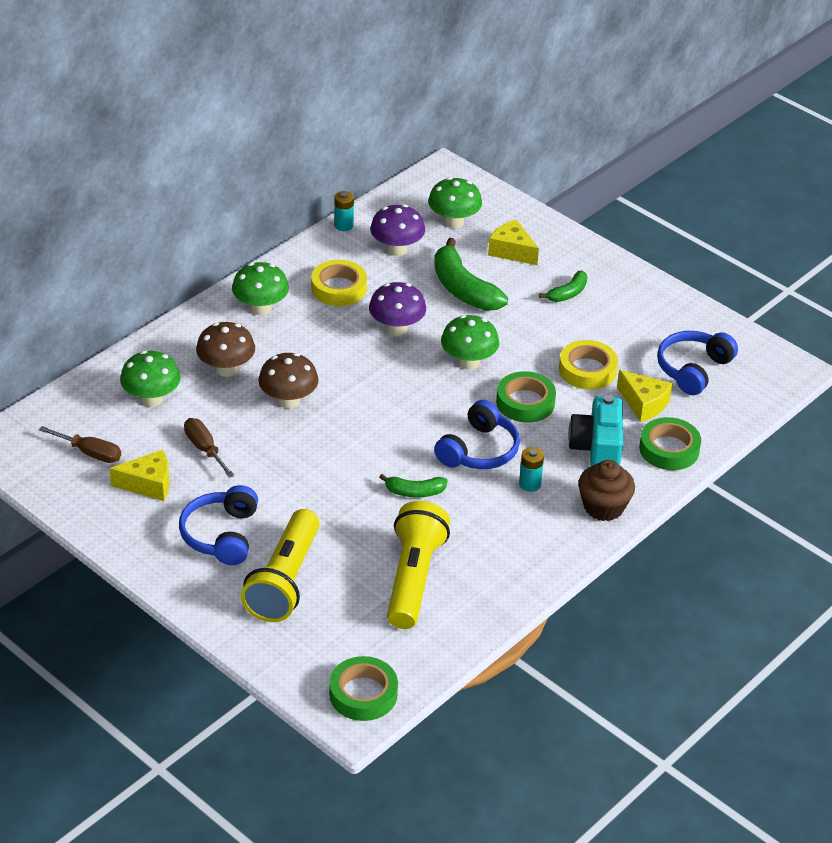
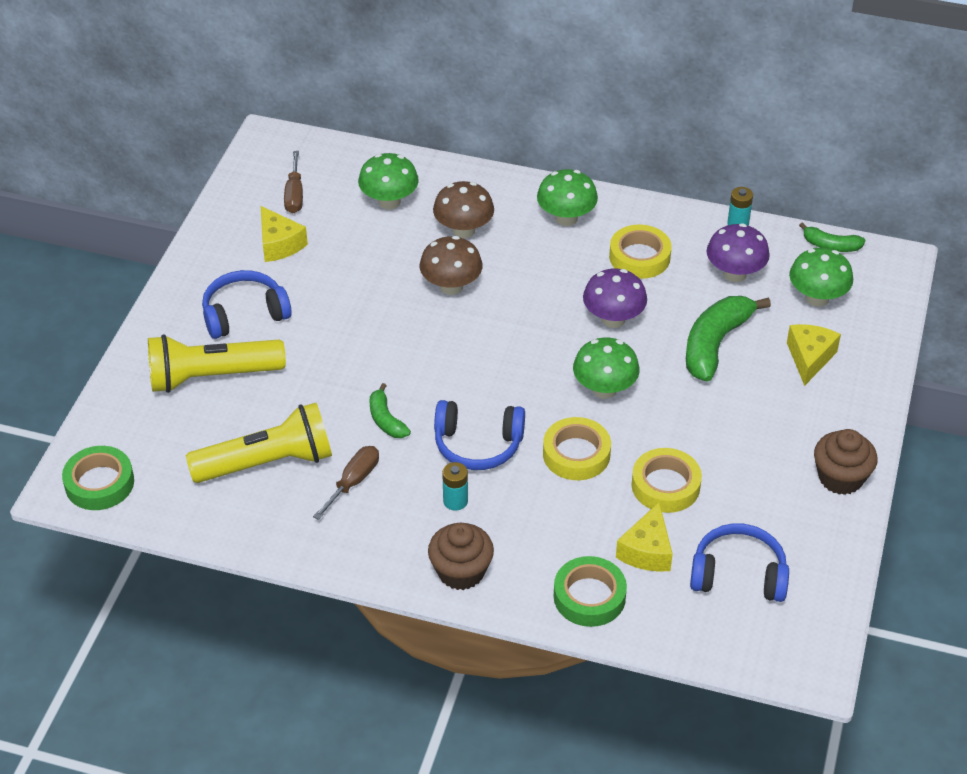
camera: 65 degrees right, 5 degrees up
brown screwdriver [184,418,235,478] -> brown screwdriver moved to [313,446,379,520]
green tape [496,371,556,423] -> yellow tape [543,417,611,480]
green banana [539,270,587,302] -> green banana moved to [799,222,865,252]
turquoise camera [568,395,623,466] -> none
none -> brown cupcake [814,429,878,495]

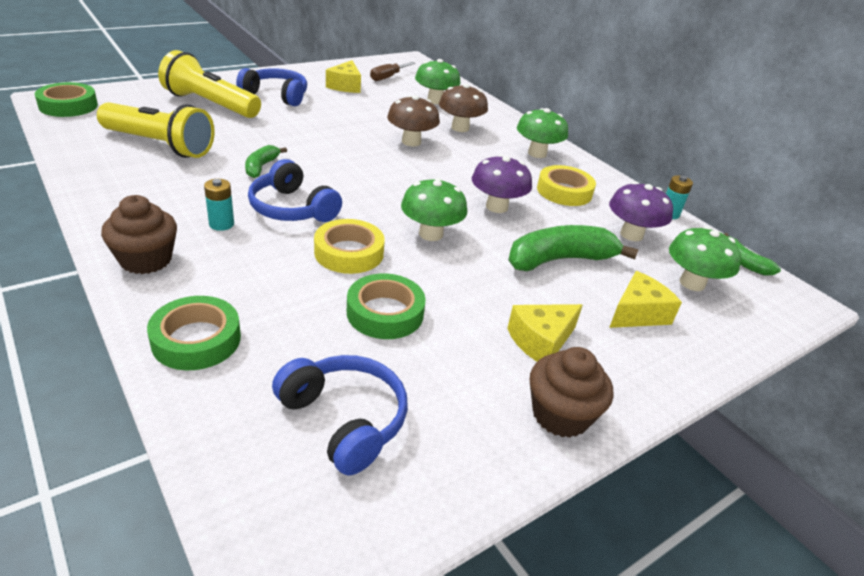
camera: 35 degrees right, 10 degrees down
brown screwdriver [313,446,379,520] -> none
yellow cheese [616,502,673,572] -> yellow cheese moved to [507,304,583,362]
yellow tape [632,448,702,513] -> green tape [347,273,426,339]

